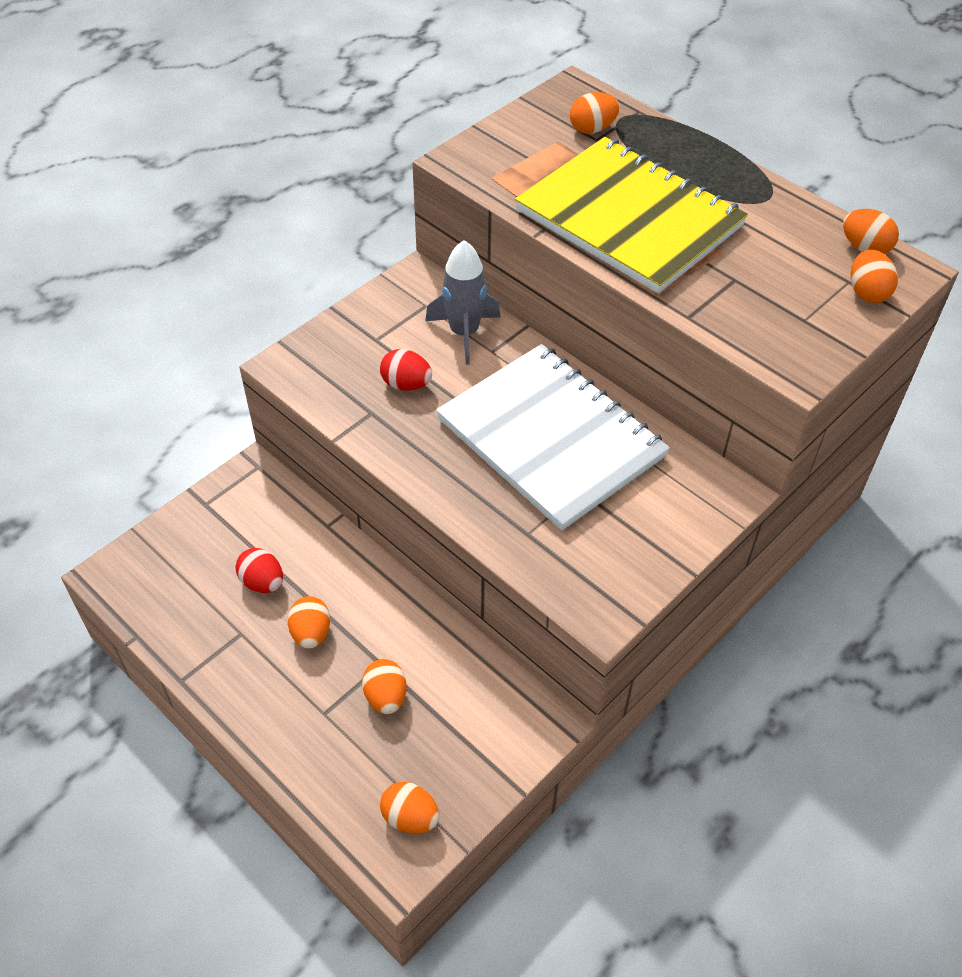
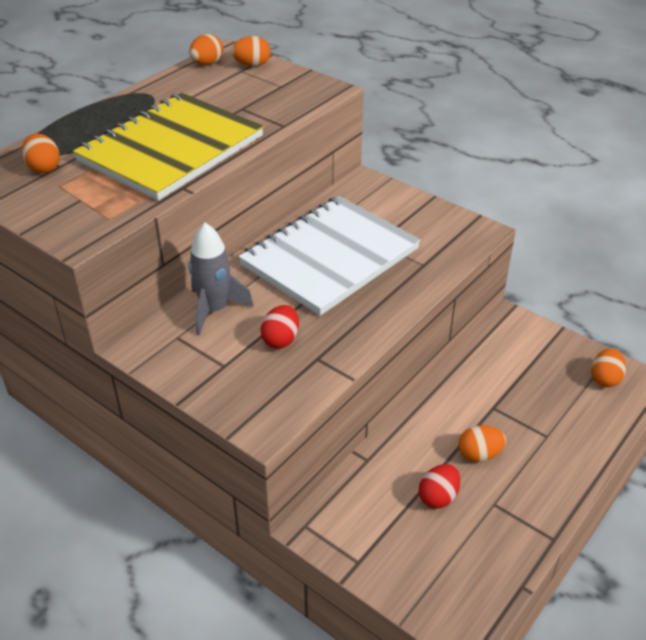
camera: 95 degrees left, 10 degrees down
orange egg [362,659,407,714] -> none

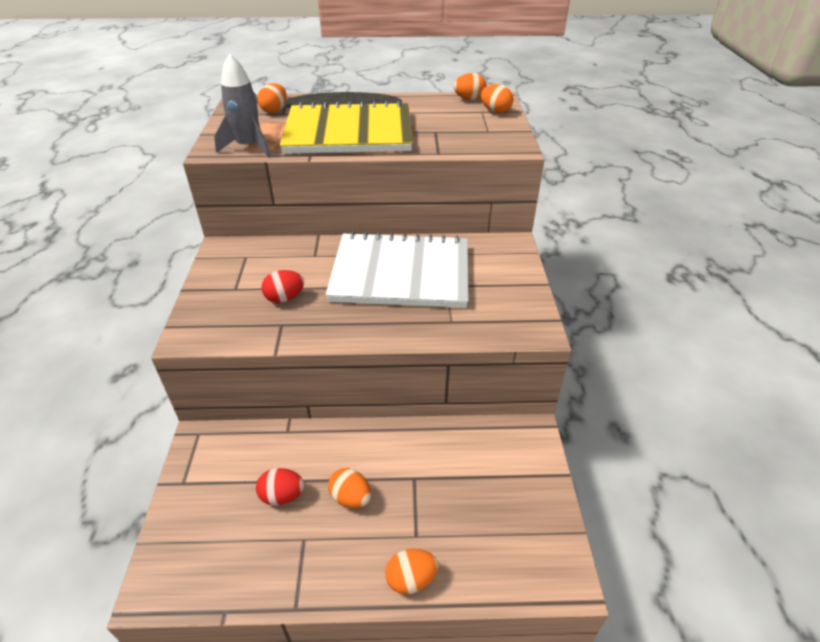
camera: 50 degrees right, 0 degrees up
grey rocket [189,223,254,335] -> grey rocket moved to [214,54,271,157]
orange egg [591,348,626,387] -> orange egg moved to [385,549,438,594]

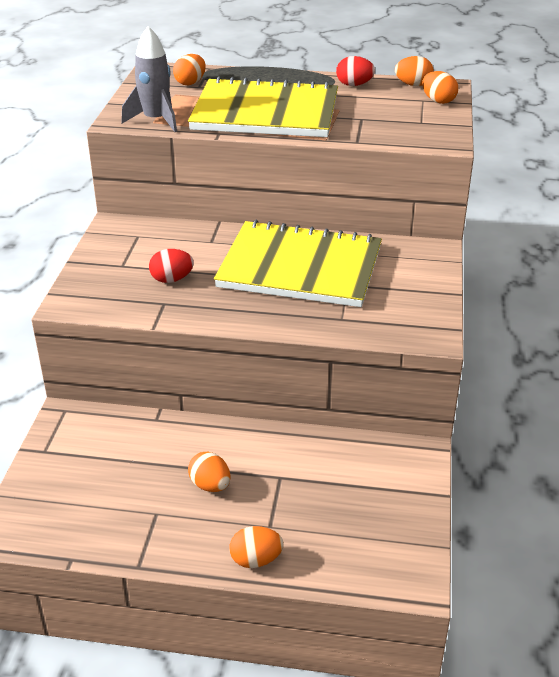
camera: 10 degrees right, 5 degrees down
red egg [256,468,304,506] -> red egg moved to [336,56,375,86]
white notebook [326,232,468,308] -> yellow notebook [214,220,382,307]

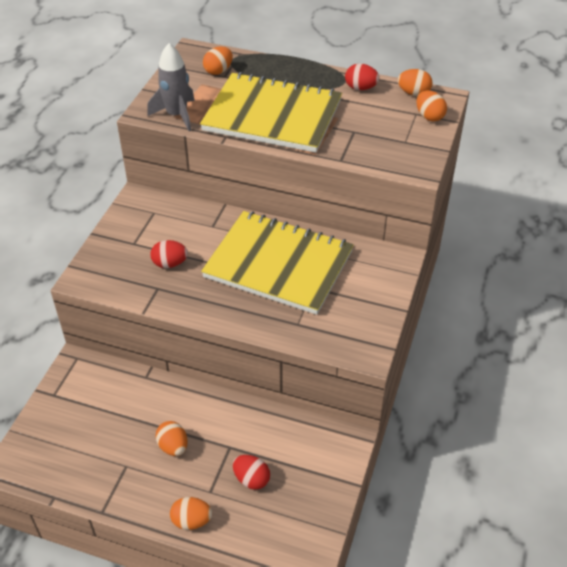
camera: 10 degrees right, 10 degrees up
none -> red egg [233,455,270,490]

